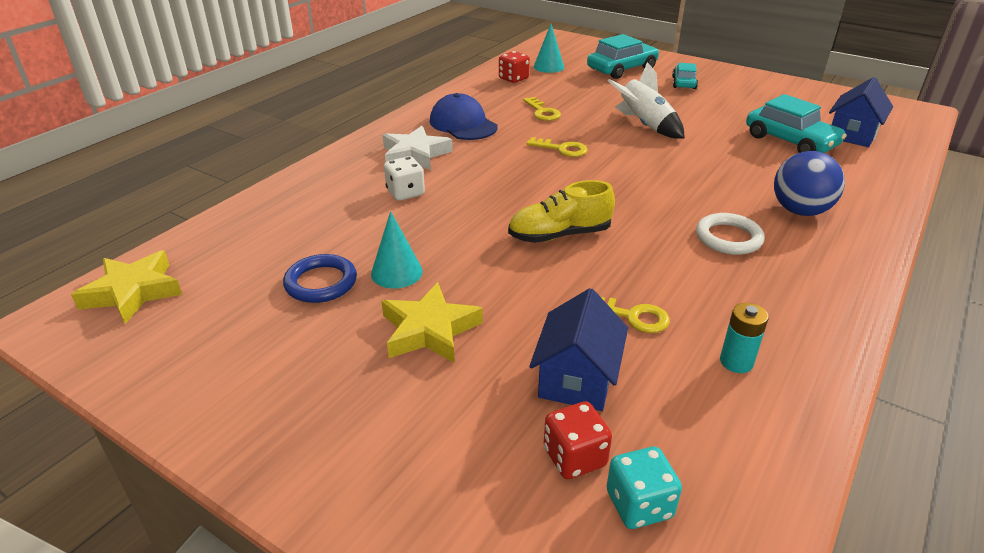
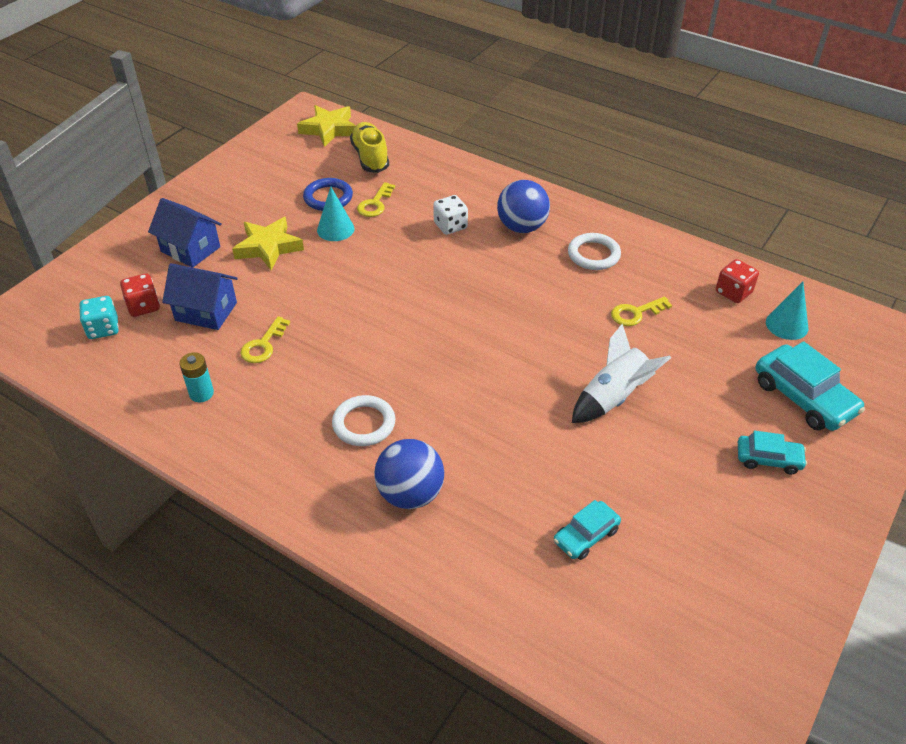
camera: 90 degrees right, 10 degrees up
white star [383,126,453,170] -> blue ball [497,180,550,233]
blue cap [430,93,497,140] -> white ring [568,233,621,270]
yellow shoe [508,180,615,243] -> yellow shoe moved to [350,122,389,173]
yellow key [526,137,588,157] -> yellow key moved to [357,182,395,217]
turquoise car [746,94,847,153] -> turquoise car [554,500,621,560], size x0.59
blue house [829,77,893,147] -> blue house moved to [148,198,222,268]

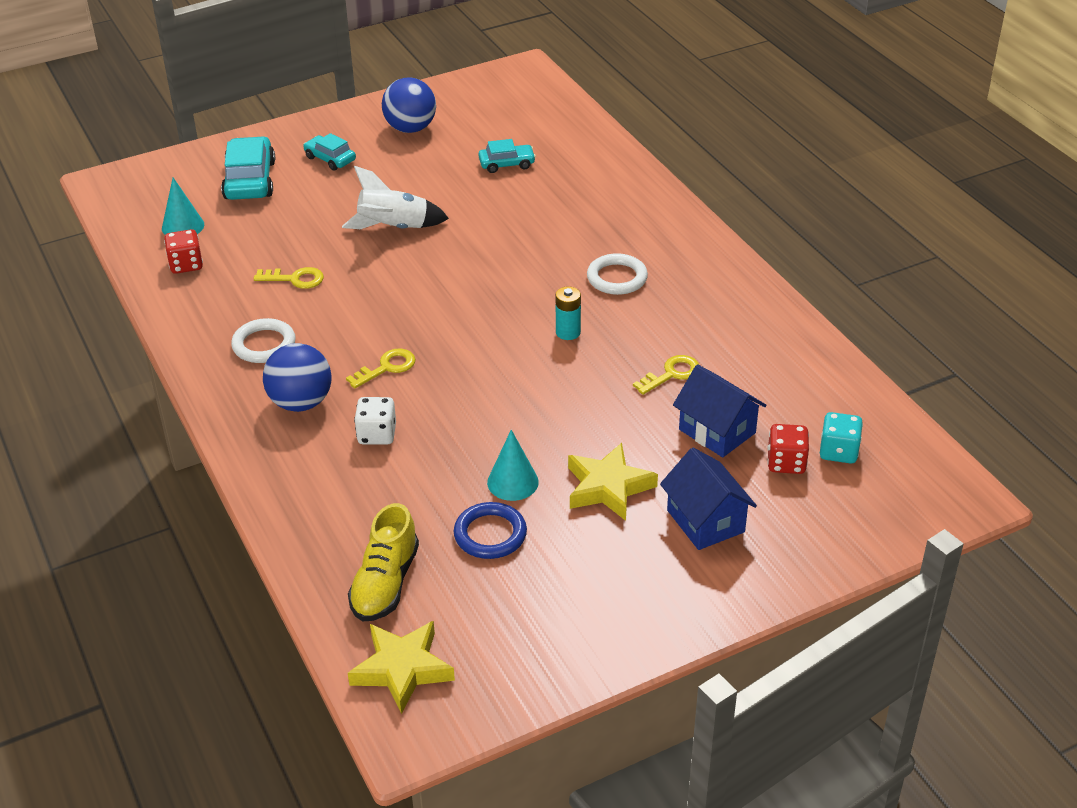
camera: 150 degrees left, 5 degrees down
turquoise battery [179,352,214,402] -> turquoise battery moved to [556,286,581,340]
yellow key [357,182,395,217] -> yellow key moved to [346,349,416,389]
blue ball [374,439,444,509] -> blue ball moved to [382,77,436,133]

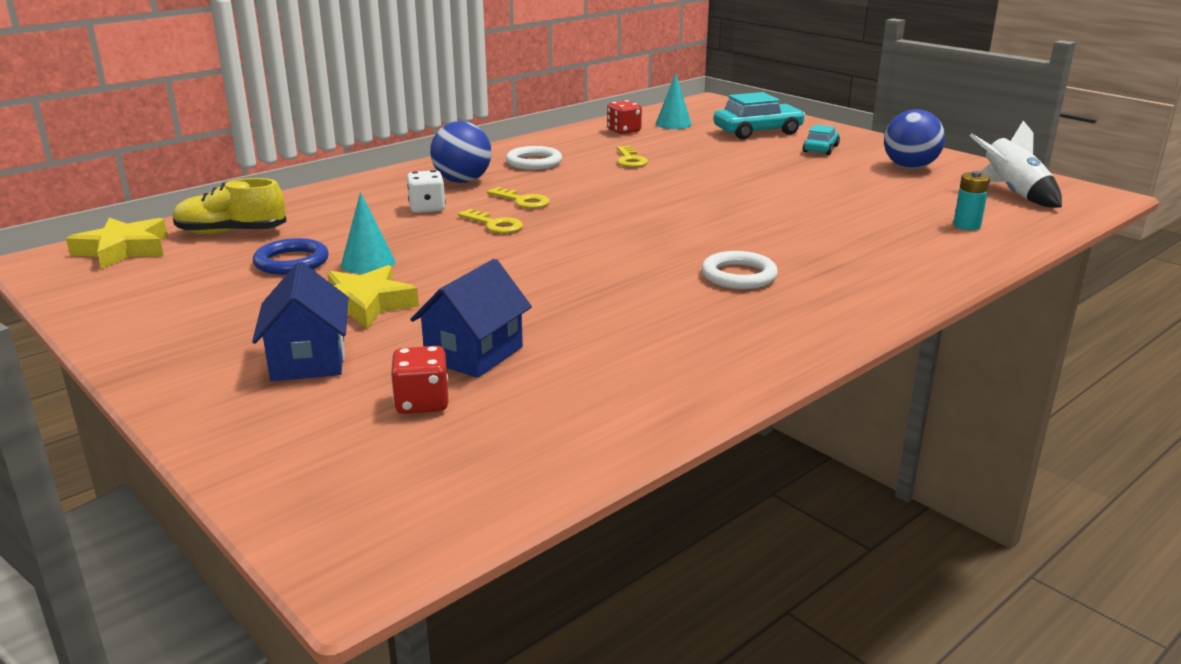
camera: 75 degrees right, 15 degrees down
white rocket [342,166,449,229] -> white rocket moved to [970,121,1062,208]
turquoise car [478,139,536,173] -> none
turquoise battery [556,286,581,340] -> turquoise battery moved to [953,171,990,230]
yellow key [633,355,699,395] -> yellow key moved to [458,209,523,234]
blue house [660,448,757,550] -> blue house turned 60 degrees counterclockwise [252,262,349,381]
turquoise dice [820,412,863,463] -> none

